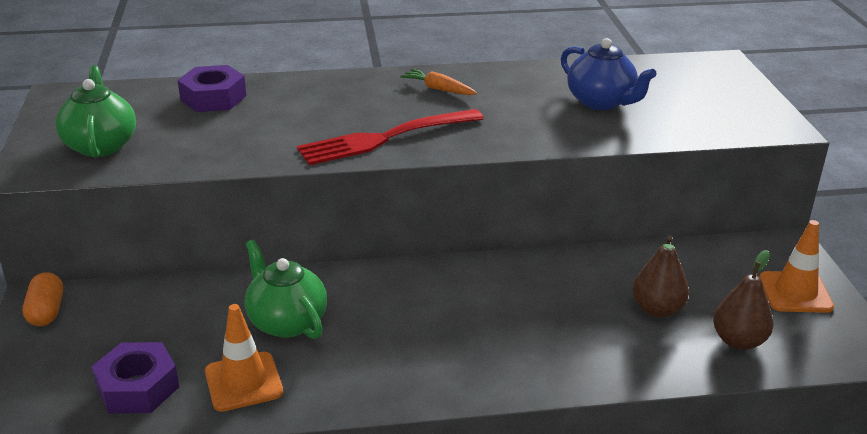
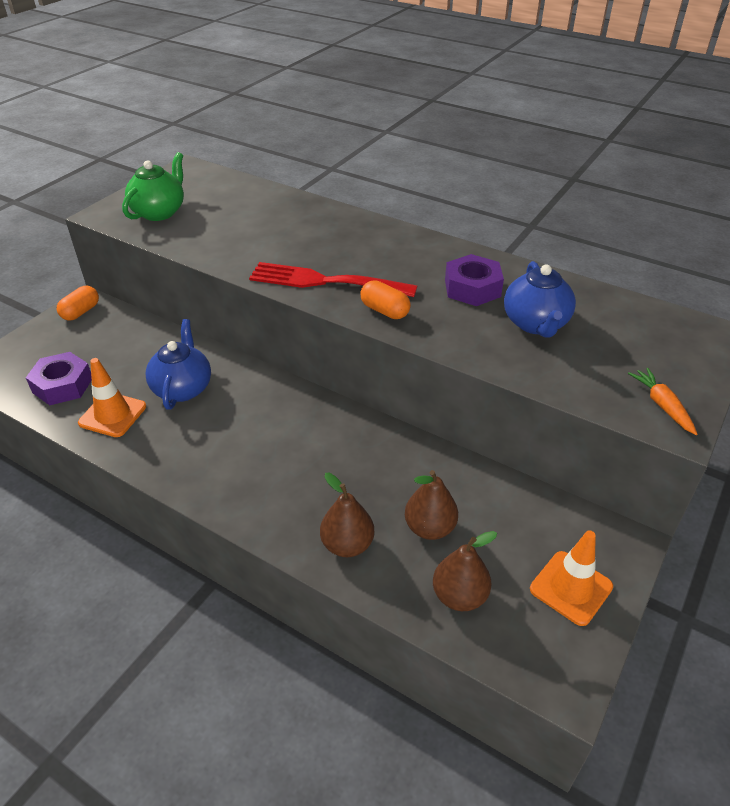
camera: 40 degrees right, 10 degrees up
purple nut [178,65,246,112] -> purple nut moved to [445,254,504,306]
green teapot [245,239,327,339] -> blue teapot [145,319,211,410]
orange carrot [400,69,477,95] -> orange carrot moved to [628,368,697,435]
none -> brown pear [320,473,375,557]
none -> orange capsule [360,280,411,319]

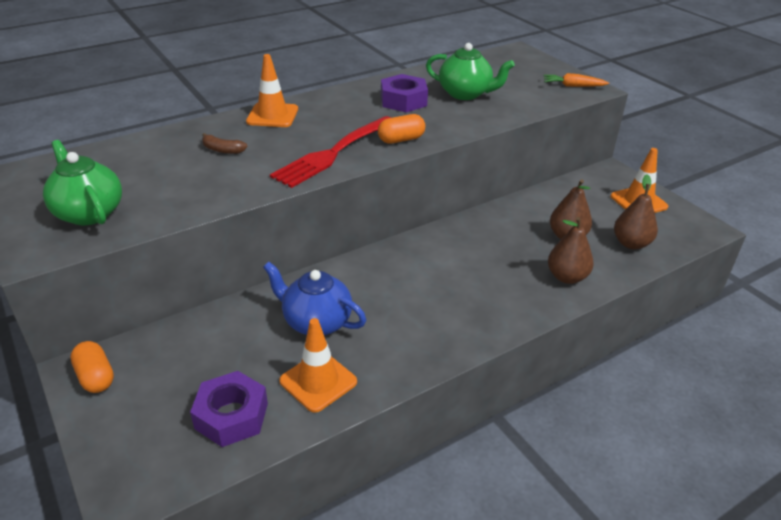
camera: 65 degrees left, 5 degrees down
blue teapot [504,261,576,337] -> green teapot [426,43,515,100]
none -> brown banana [202,133,247,154]
none -> orange traffic cone [246,54,298,127]

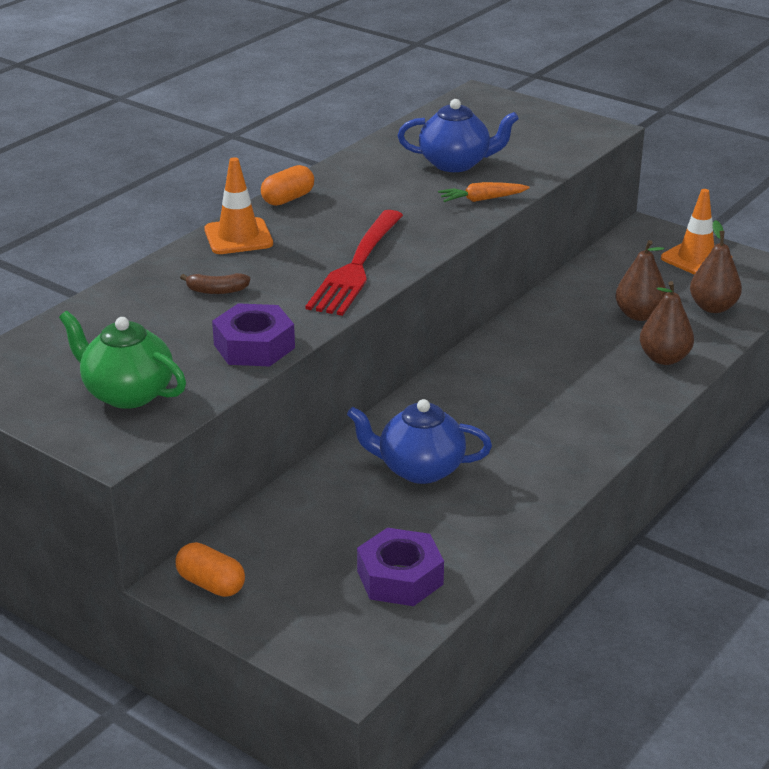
camera: 20 degrees left, 5 degrees down
orange traffic cone [279,318,357,413] -> none
orange capsule [378,114,425,144] -> orange capsule moved to [261,165,314,206]
purple nut [381,74,428,112] -> purple nut moved to [212,303,295,366]
green teapot [426,43,515,100] -> blue teapot [398,99,519,172]
orange carrot [543,73,609,87] -> orange carrot moved to [438,182,530,202]

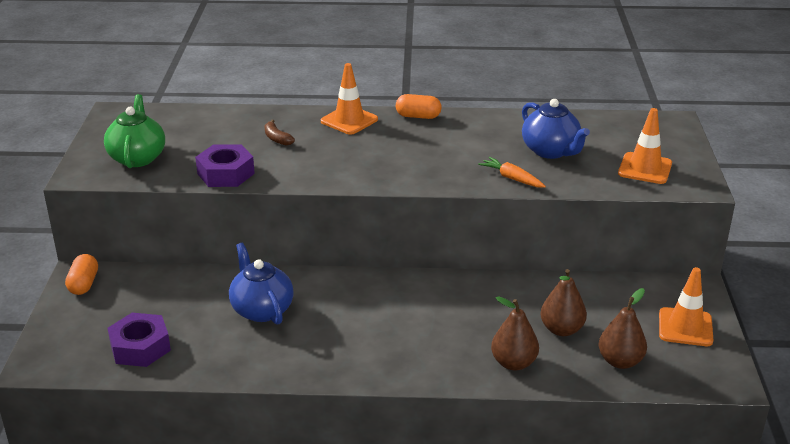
camera: 55 degrees right, 0 degrees up
red fork [305,210,403,316] -> none
none -> orange traffic cone [618,108,672,184]

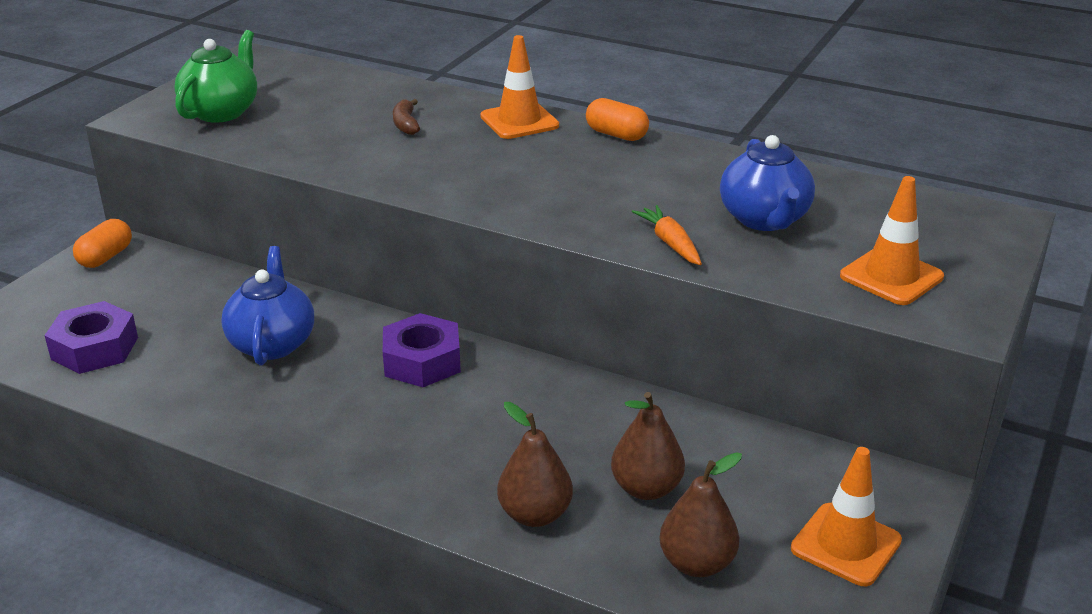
camera: 25 degrees right, 0 degrees up
purple nut [195,144,255,187] -> purple nut moved to [383,313,461,387]

